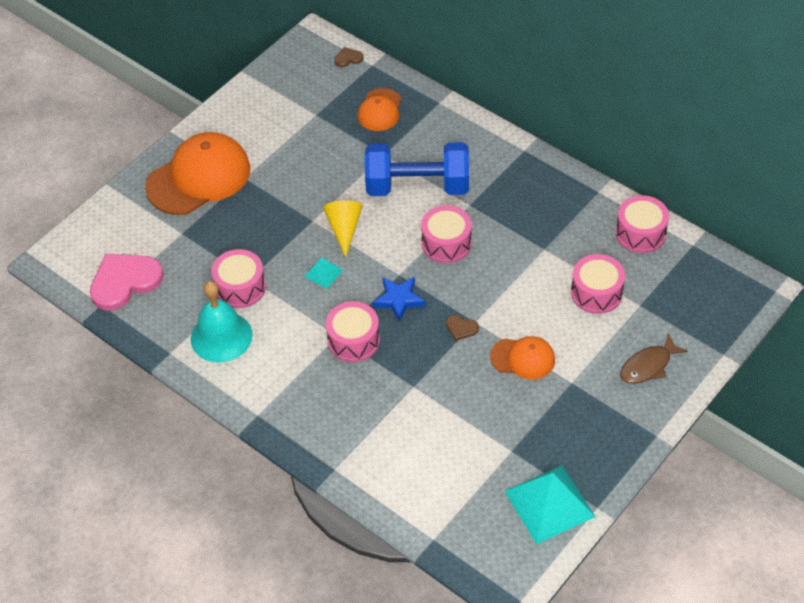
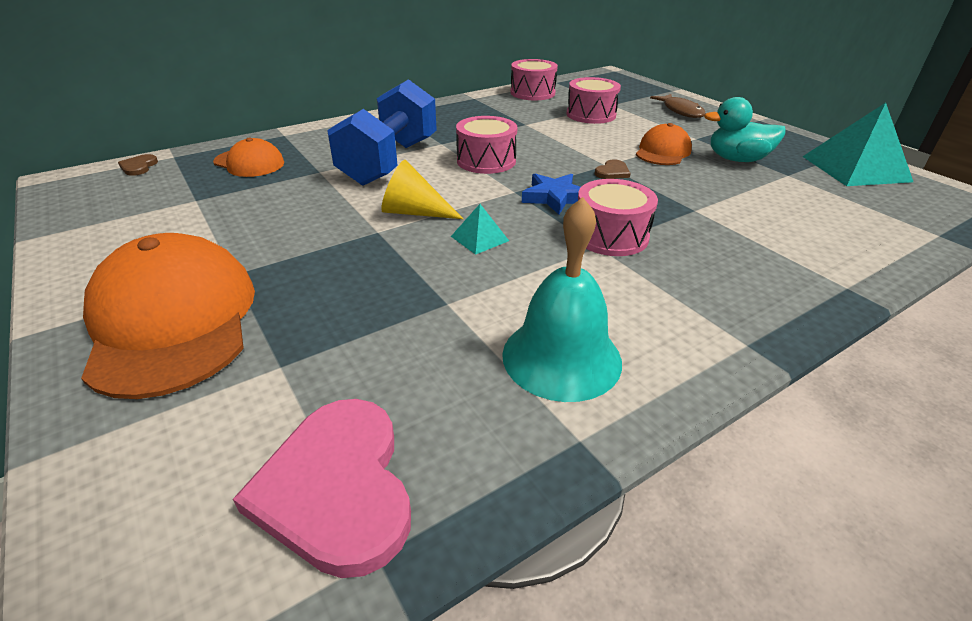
camera: 75 degrees left, 15 degrees down
pink drum [211,249,266,308] -> none
none -> turquoise duck [704,97,786,162]

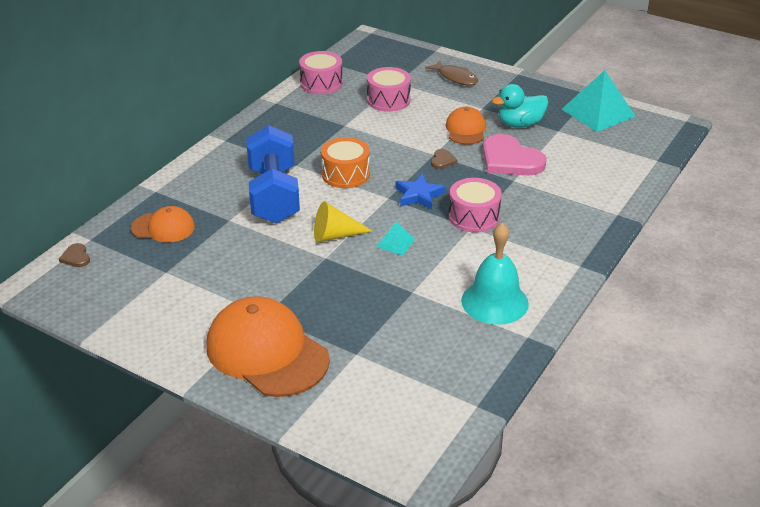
camera: 25 degrees left, 0 degrees up
pink heart [233,399,411,578] -> pink heart moved to [483,134,547,175]
pink drum [456,116,518,174] -> orange drum [321,137,370,188]

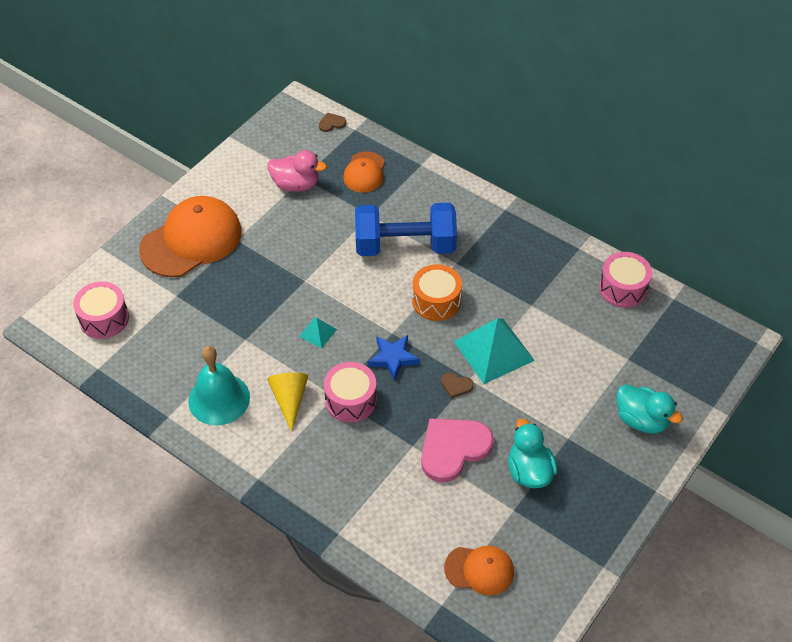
camera: 95 degrees right, 15 degrees up
yellow cone [314,201,373,242] -> yellow cone moved to [267,373,308,432]
pink drum [367,67,411,112] -> pink drum moved to [73,281,129,339]
brown fish [425,60,478,85] -> turquoise duck [617,384,683,434]
orange cap [446,107,486,145] -> orange cap moved to [444,546,514,595]
turquoise pyramid [562,70,636,132] -> turquoise pyramid moved to [453,318,535,384]
none -> pink duck [267,150,327,192]

